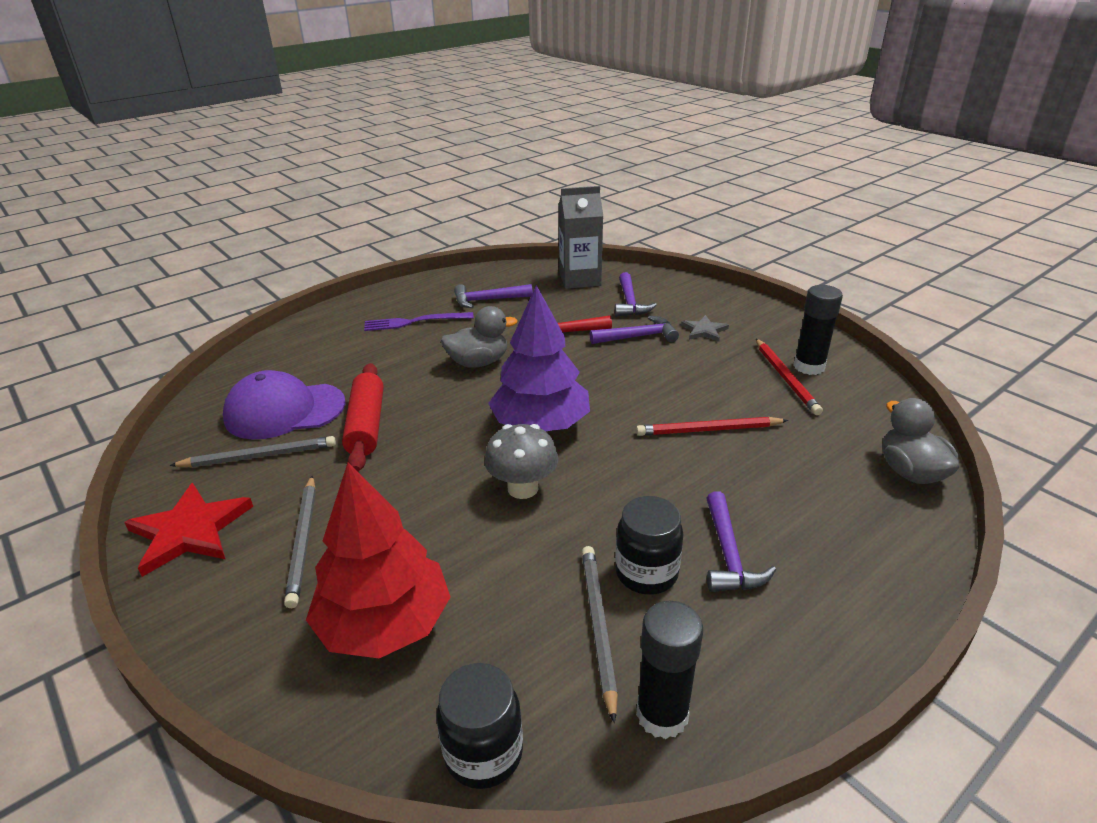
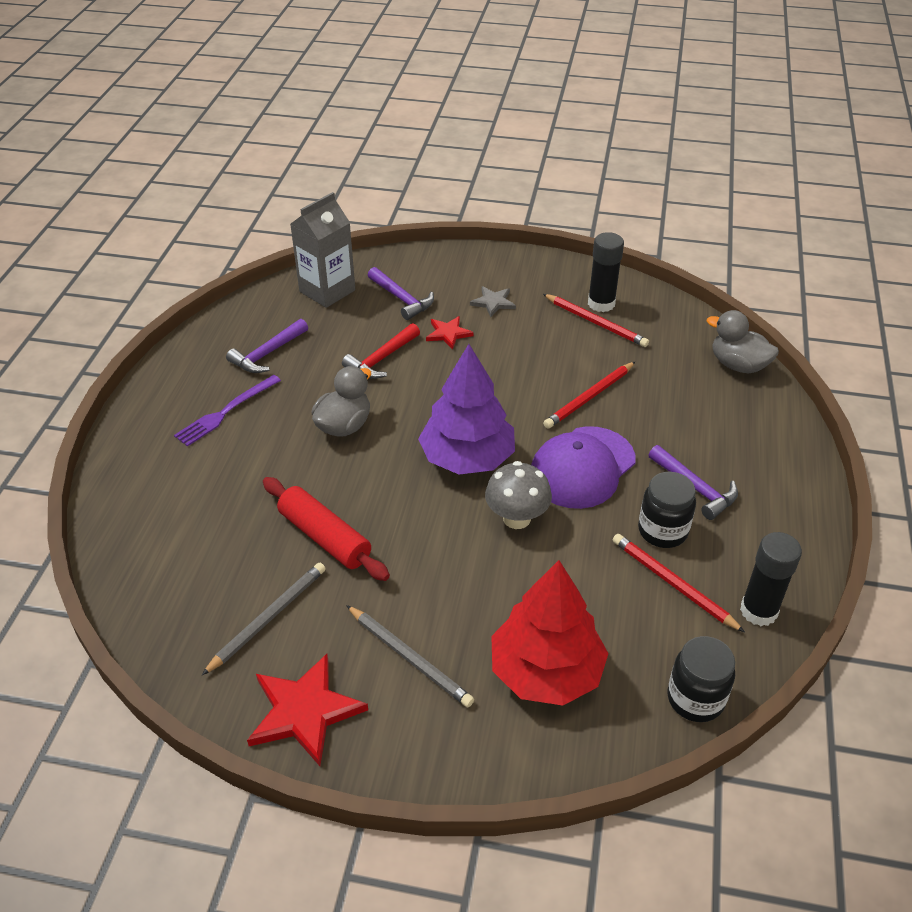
camera: 40 degrees left, 10 degrees up
purple cap [223,370,346,439] -> purple cap moved to [531,426,636,509]
grey pencil [582,546,618,723] -> red pencil [613,534,745,632]
purple hammer [590,316,679,344] -> red star [426,316,474,350]

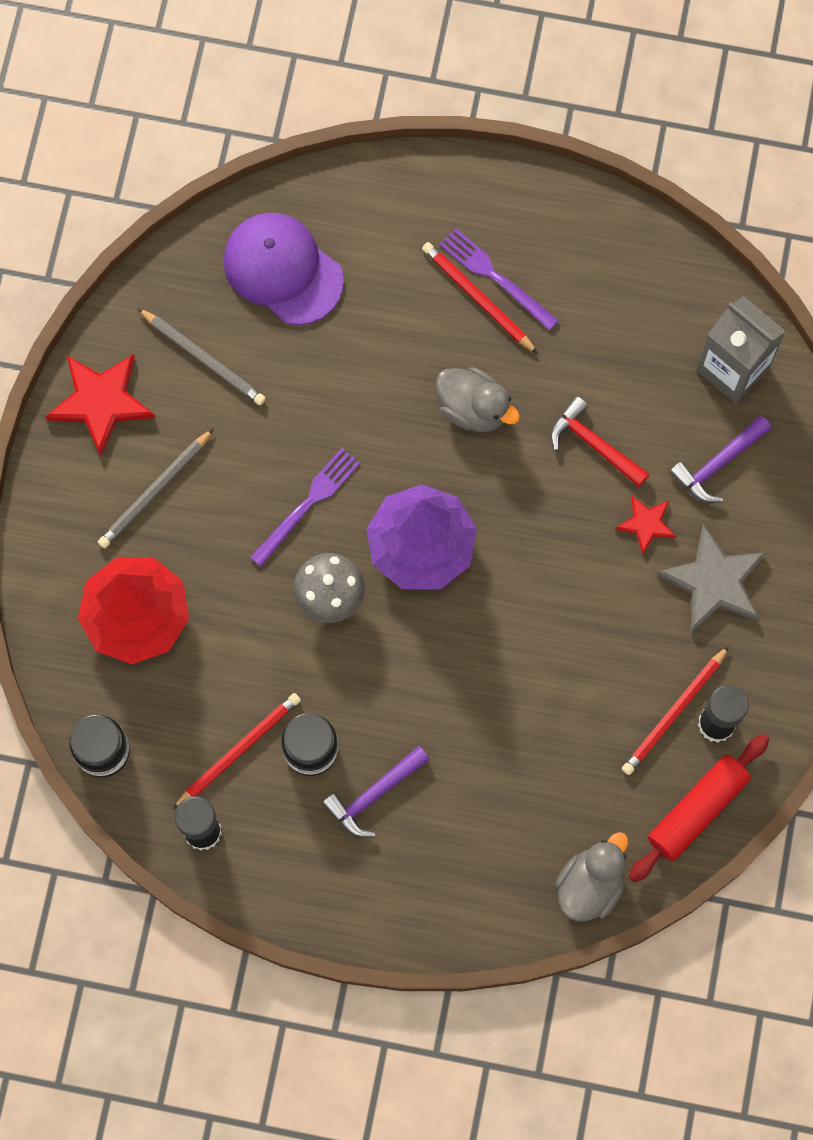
camera: 90 degrees right, 30 degrees up
purple hammer [226,319,308,373] -> none
red rolling pin [263,477,390,581] -> red rolling pin moved to [629,734,769,882]
grey star [470,286,516,317] -> grey star [656,524,766,632], size x1.79
purple cap [531,426,636,509] -> purple cap moved to [223,213,344,325]
red pencil [543,362,635,429] -> red pencil moved to [422,242,538,354]
none -> purple fork [250,448,360,567]

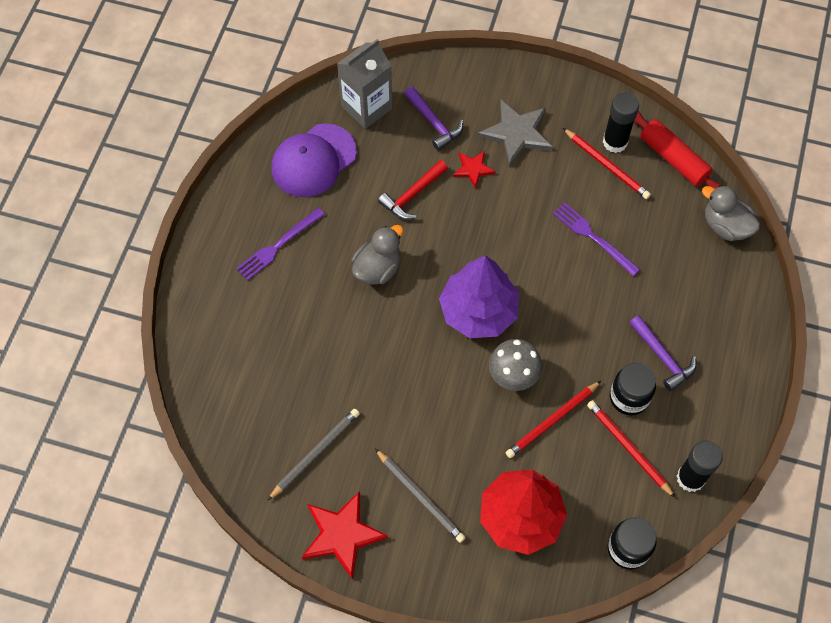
camera: 85 degrees left, 10 degrees down
purple cap [223,213,344,325] -> purple cap moved to [271,123,357,197]
purple fork [250,448,360,567] -> purple fork moved to [553,202,640,276]
red pencil [422,242,538,354] -> red pencil moved to [506,381,601,458]

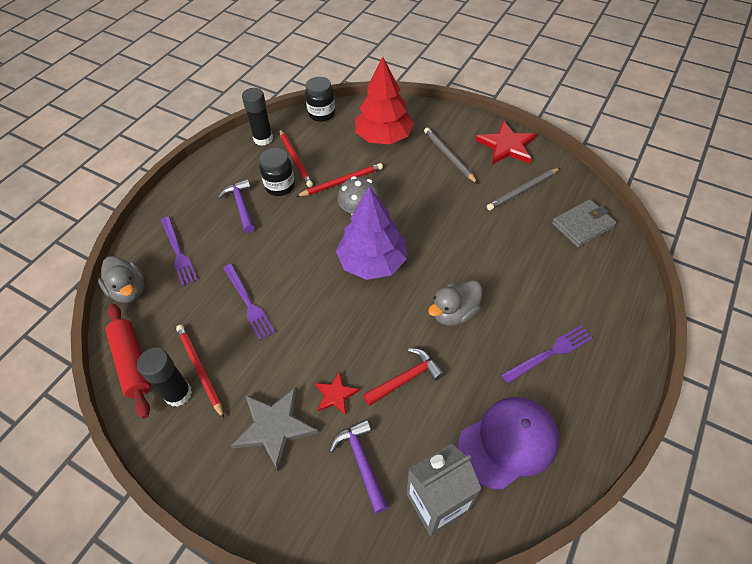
camera: 165 degrees left, 10 degrees down
none -> purple fork [161,217,198,286]
none -> grey wallet [552,199,617,248]

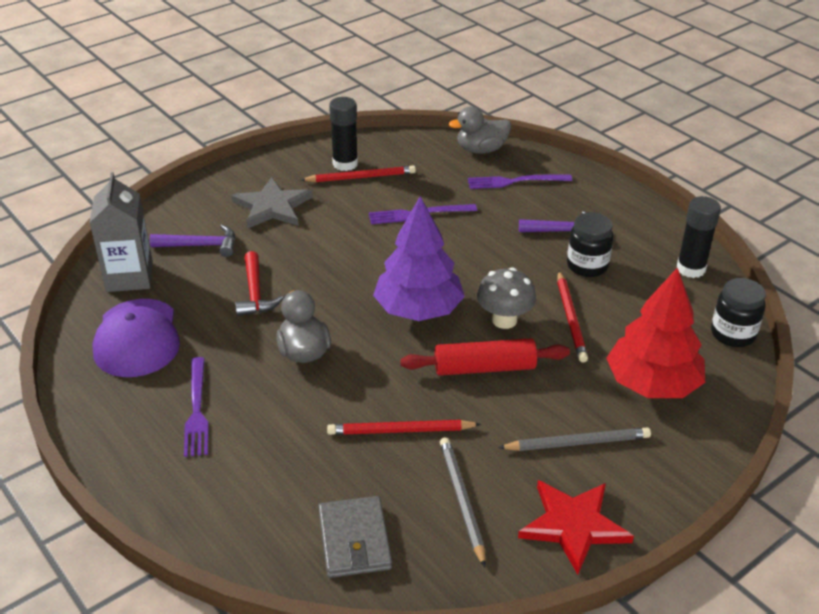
camera: 110 degrees right, 15 degrees down
red rolling pin [106,304,151,419] -> red rolling pin moved to [400,338,570,376]
red pencil [279,129,313,187] -> red pencil moved to [327,420,481,435]
red star [315,372,360,415] -> none

